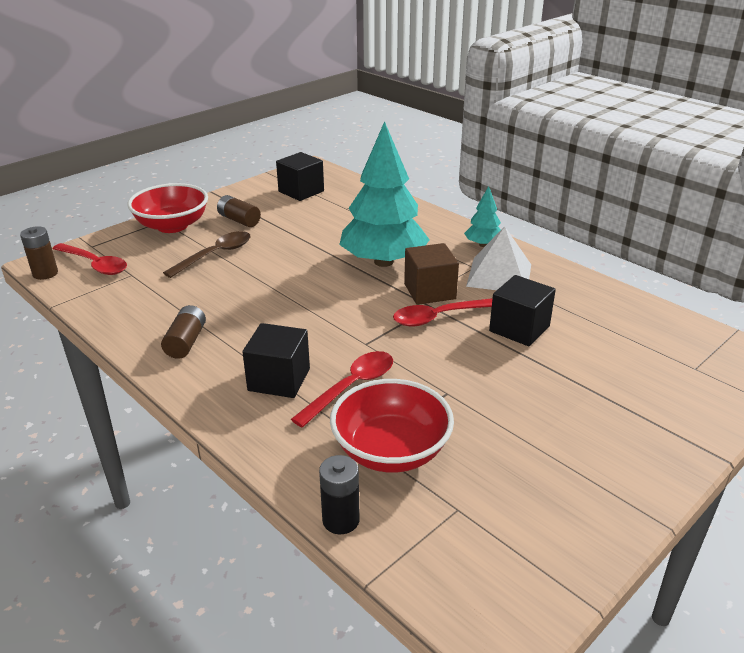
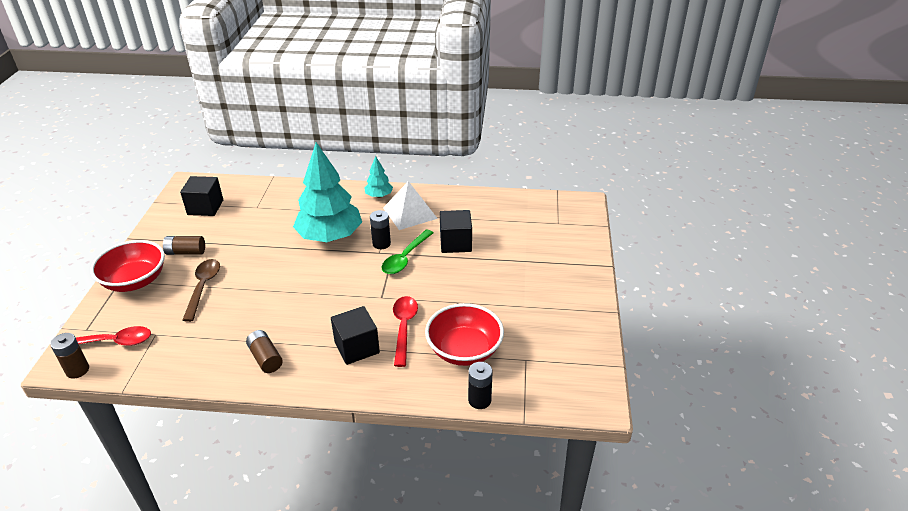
camera: 40 degrees left, 5 degrees up
red spoon [393,298,492,326] -> green spoon [382,230,433,274]
brown cube [404,243,459,305] -> black battery [370,210,391,249]

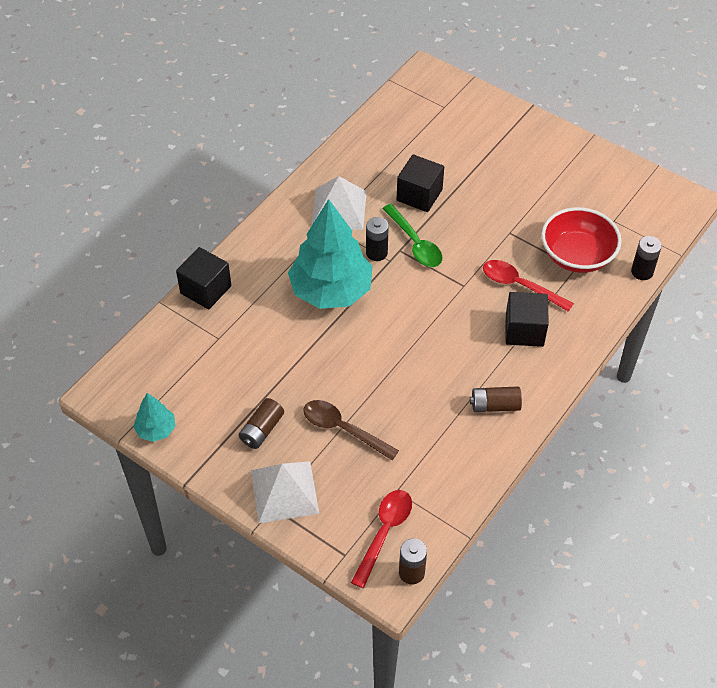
camera: 60 degrees left, 15 degrees up
red bowl [90,240,165,292] -> white pyramid [251,461,319,523]
black cube [180,176,223,216] -> black cube moved to [176,247,231,309]
turquoise tree [364,156,393,198] -> turquoise tree moved to [133,393,176,442]

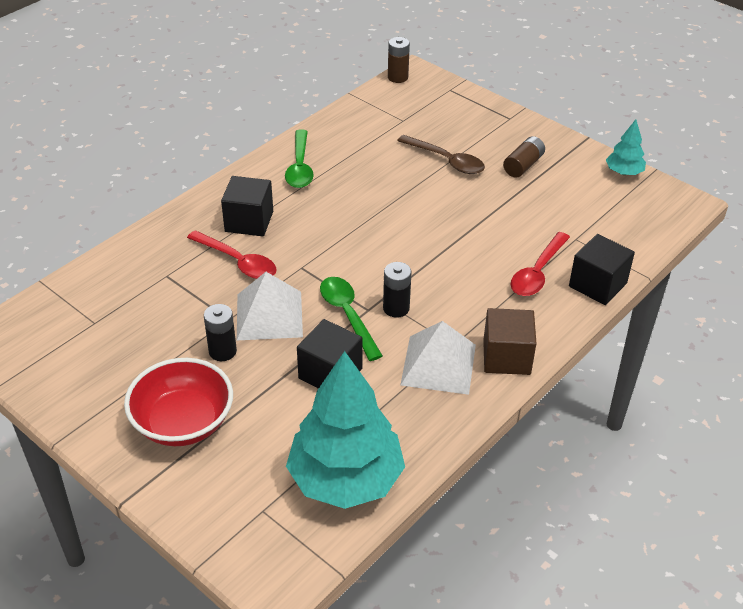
camera: 175 degrees left, 10 degrees down
white pyramid [251,461,319,523] -> white pyramid moved to [237,272,303,340]
turquoise tree [288,199,373,309] -> turquoise tree moved to [286,351,405,509]
red spoon [351,490,412,588] -> red spoon moved to [510,232,570,296]
brown battery [470,386,522,412] -> green spoon [285,130,314,188]
red bowl [541,207,622,273] -> red bowl moved to [124,358,233,446]
black battery [631,236,662,280] -> black battery moved to [204,304,237,361]
none -> brown cube [483,308,537,375]

